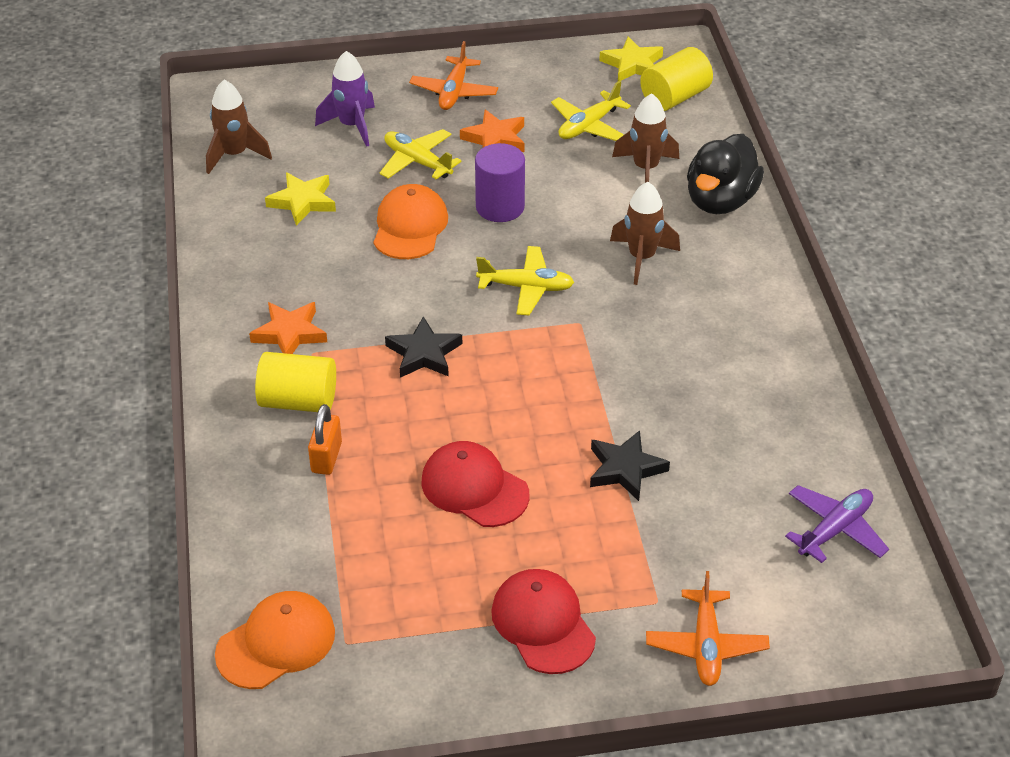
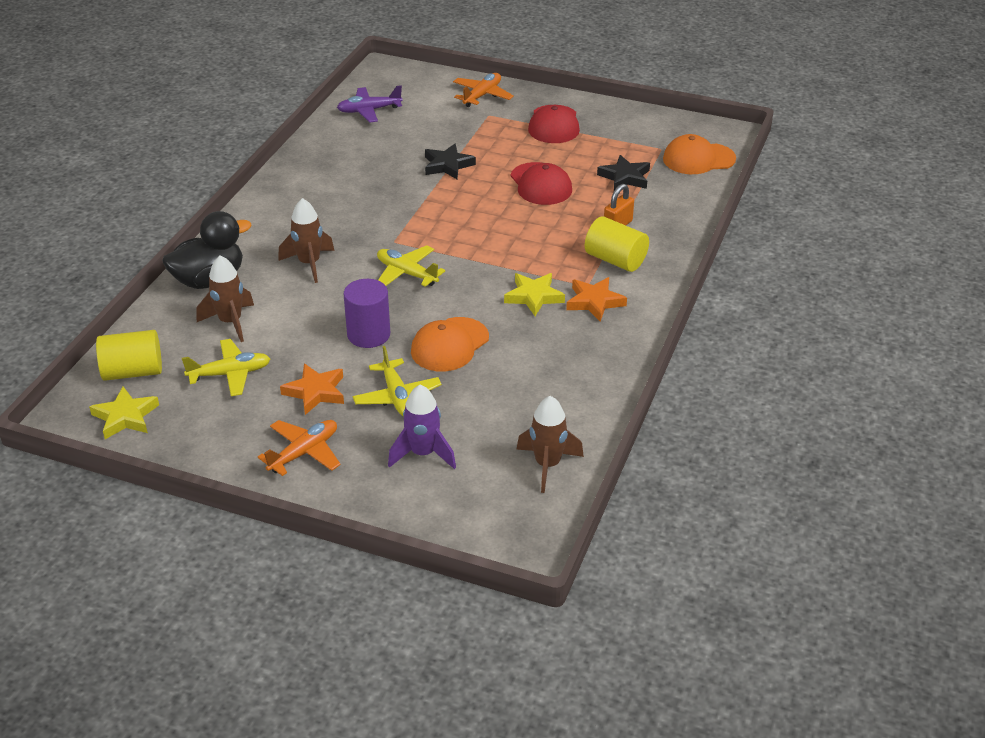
camera: 150 degrees left, 5 degrees down
yellow star [265,172,336,226] -> yellow star moved to [504,273,565,316]
black star [385,316,462,378] -> black star moved to [597,155,650,191]

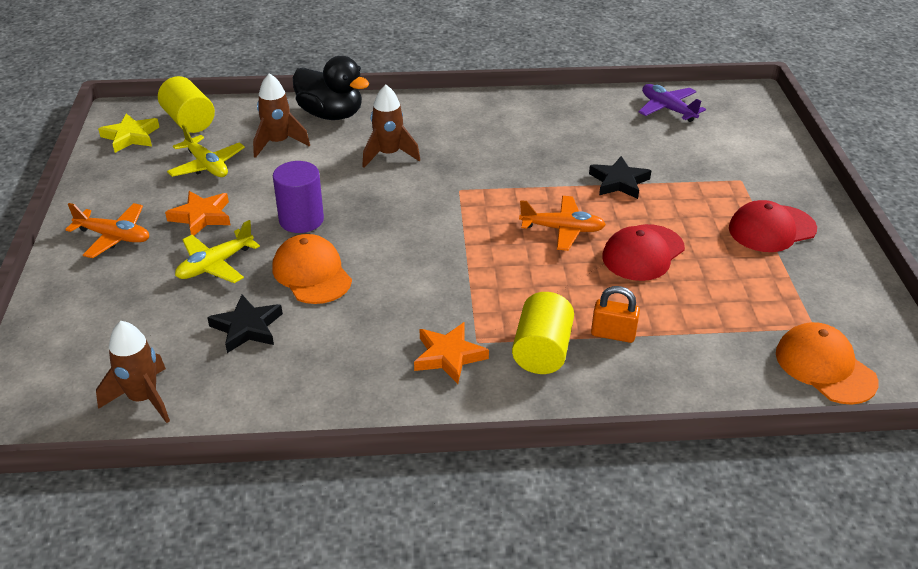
camera: 65 degrees right, 0 degrees up
yellow plane [377,245,445,287] -> none
purple rocket [388,384,456,469] -> none
orange cap [411,317,489,372] -> orange cap turned 45 degrees clockwise [272,234,352,304]
orange plane [453,73,514,107] -> orange plane moved to [519,196,606,251]
yellow star [504,273,565,316] -> none
black star [597,155,650,191] -> black star moved to [207,295,283,353]

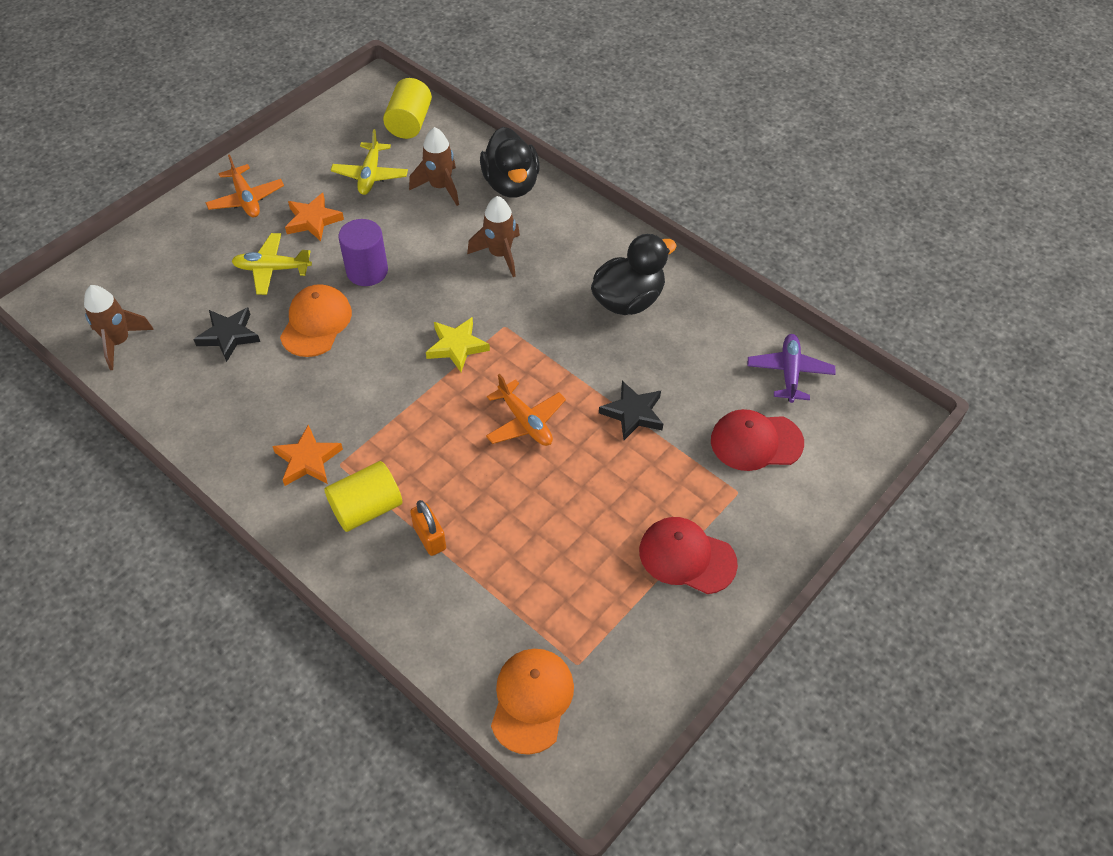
camera: 45 degrees right, 15 degrees up
yellow star [98,113,159,153] -> yellow star moved to [426,317,490,372]
red cap [602,224,685,281] -> red cap moved to [711,409,804,471]
none -> black duck [591,234,677,315]

